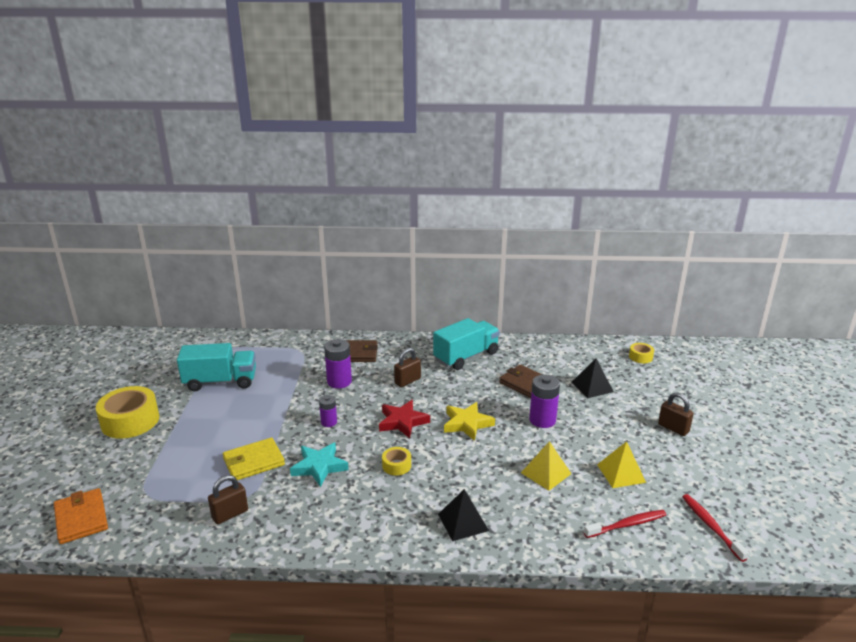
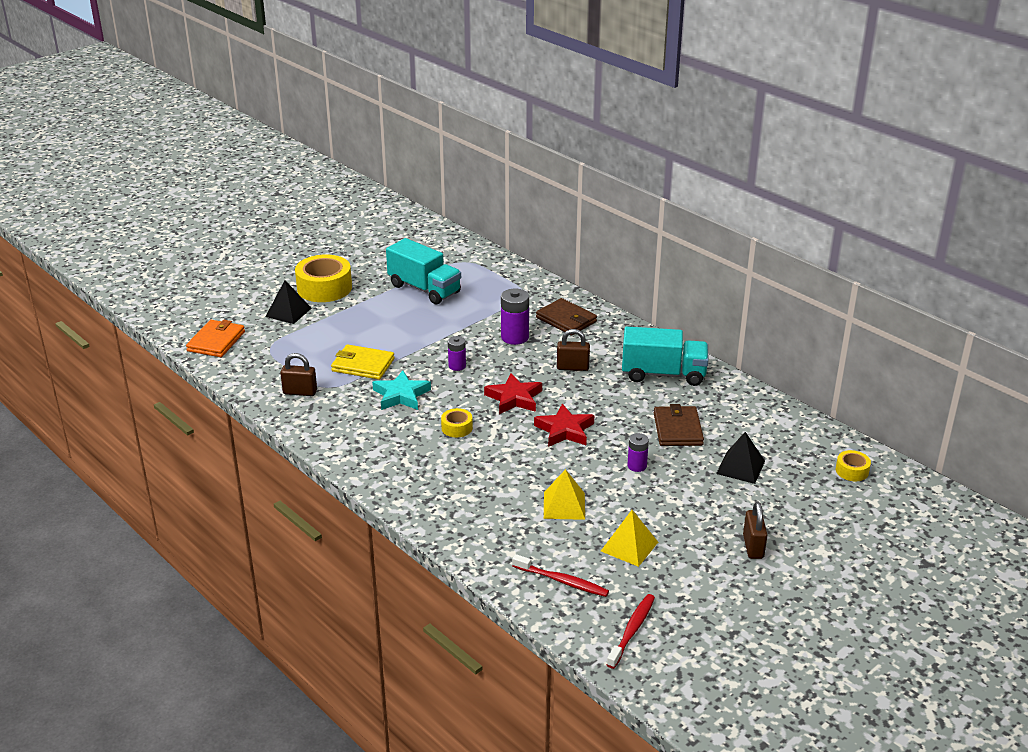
camera: 45 degrees right, 5 degrees up
black pyramid [438,489,489,541] -> black pyramid moved to [265,280,311,324]
yellow star [444,402,495,441] -> red star [534,404,594,447]
purple battery [529,374,560,428] -> purple battery [627,433,649,472], size x0.60

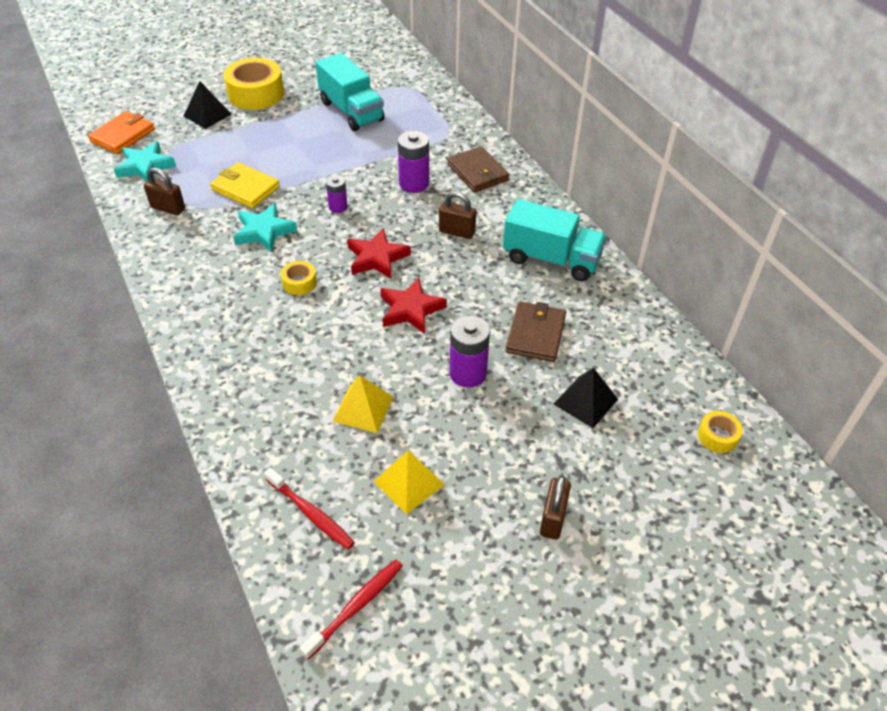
camera: 15 degrees right, 15 degrees up
purple battery [627,433,649,472] -> purple battery [450,316,490,388], size x1.66
none -> turquoise star [114,141,176,182]

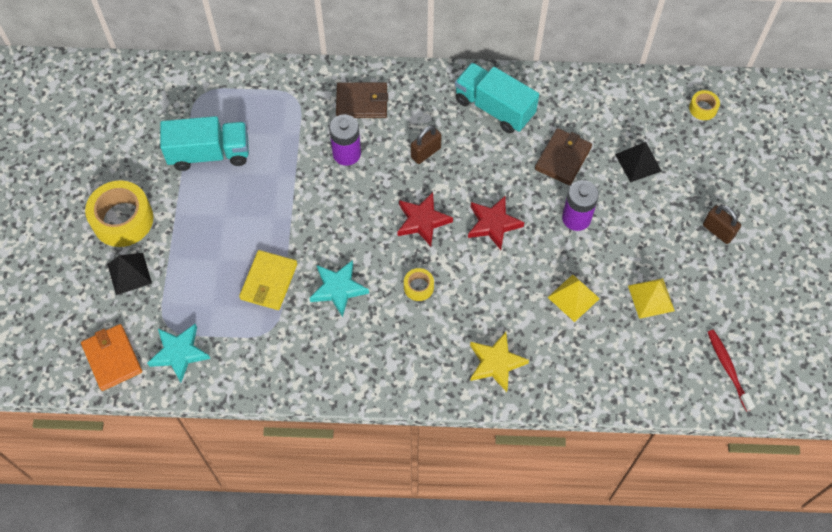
camera: 60 degrees left, 15 degrees up
brown padlock [144,168,185,215] -> none
yellow wallet [210,162,280,208] -> yellow wallet turned 45 degrees counterclockwise [239,250,297,310]
red toothbrush [264,467,355,550] -> none
purple battery [326,175,348,213] -> none
turquoise truck [503,199,607,281] -> turquoise truck turned 105 degrees counterclockwise [455,63,539,134]
brown wallet [506,301,566,362] -> brown wallet turned 75 degrees clockwise [535,128,592,185]
none -> yellow star [470,332,529,392]

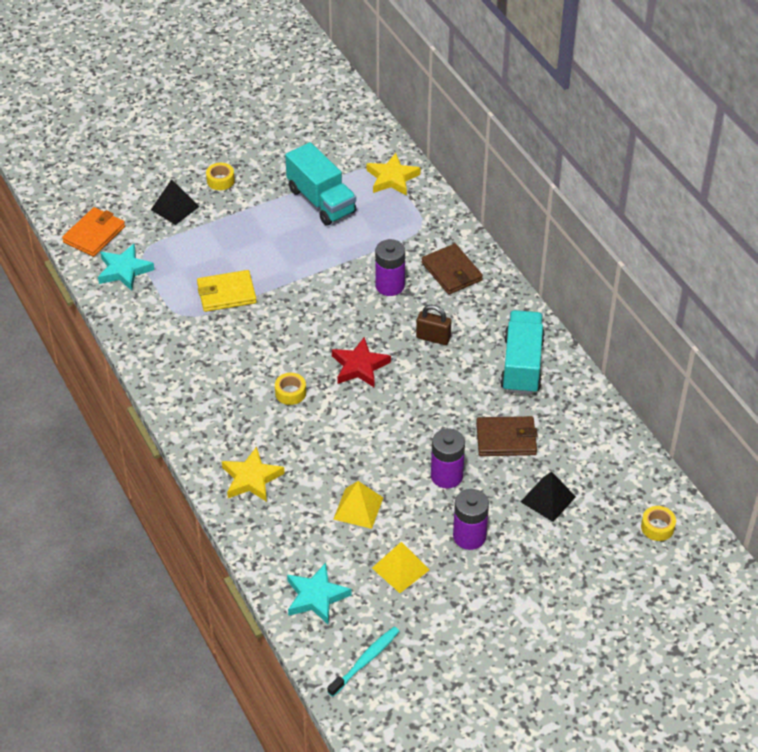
camera: 60 degrees right, 15 degrees down
yellow tape [85,181,153,247] -> yellow tape [206,163,235,190], size x0.48
turquoise star [310,260,369,317] -> turquoise star moved to [287,563,352,625]
red star [468,196,525,250] -> none
brown padlock [703,205,741,244] -> none
red toothbrush [708,330,755,411] -> turquoise toothbrush [327,627,400,697]
none -> yellow star [367,153,420,196]
none -> purple battery [453,489,489,550]

